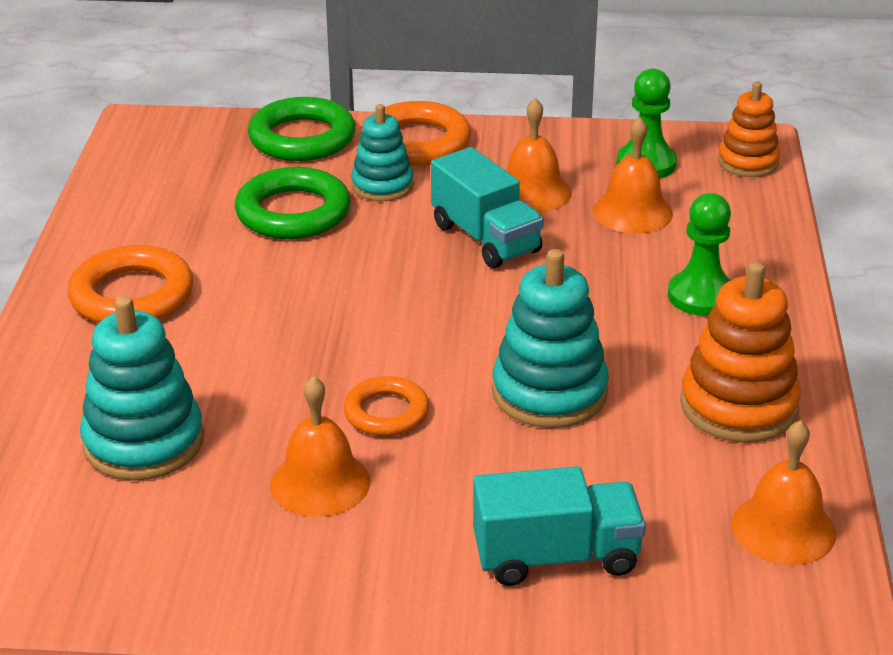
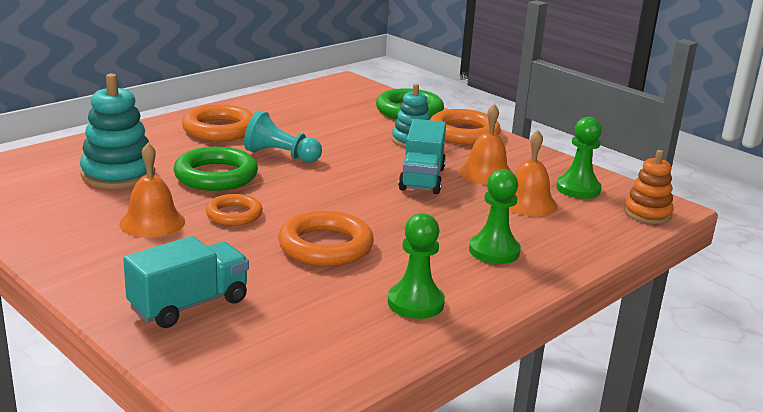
camera: 40 degrees right, 10 degrees down
green ring [235,167,351,239] -> green ring moved to [173,147,258,191]
turquoise truck [473,466,646,586] -> turquoise truck turned 75 degrees counterclockwise [123,236,249,328]
turquoise stacking toy [492,249,609,428] -> orange ring [278,211,374,266]
orange stacking toy [680,262,801,442] -> green pawn [388,213,445,319]
orange bell [731,420,836,565] -> none
none -> turquoise pawn [244,110,322,163]

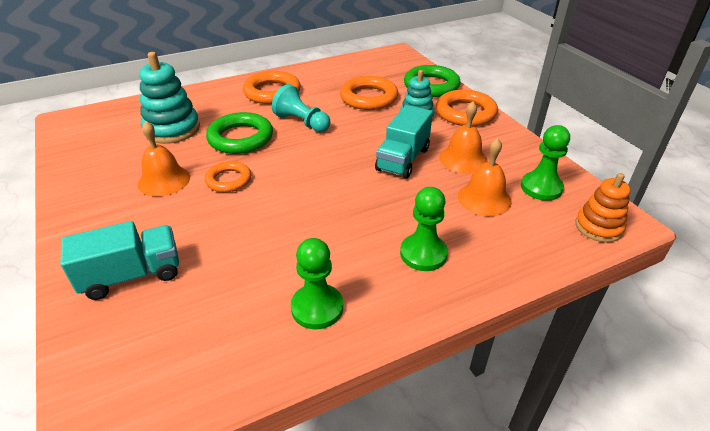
camera: 20 degrees right, 15 degrees up
orange ring [278,211,374,266] -> orange ring moved to [340,76,398,110]

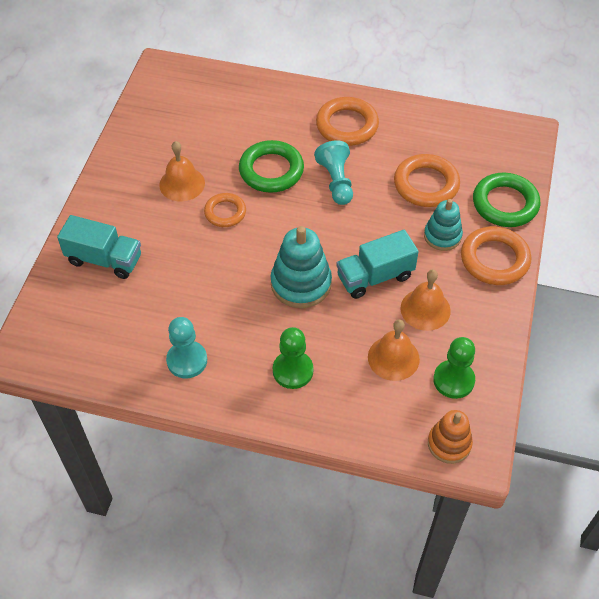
camera: 40 degrees right, 15 degrees up
turquoise stacking toy [139,52,200,144] -> turquoise stacking toy moved to [271,226,332,308]
green pawn [291,238,343,329] -> turquoise pawn [166,317,207,378]

